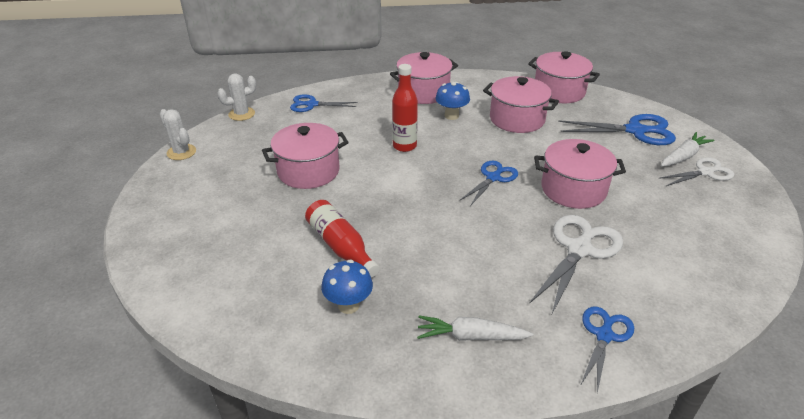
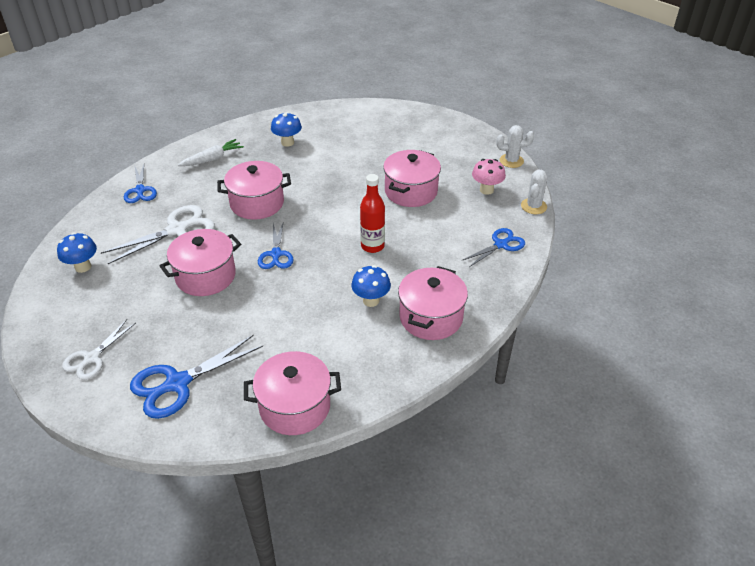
camera: 140 degrees right, 5 degrees up
red bottle [305,200,380,277] -> none
pink pot [483,76,559,133] -> pink pot moved to [217,161,291,220]
white scissors [529,215,623,316] -> white scissors turned 120 degrees counterclockwise [101,205,215,264]
white carrot [661,132,715,167] -> none
none -> blue mushroom [57,233,97,273]
none -> pink mushroom [472,159,506,195]

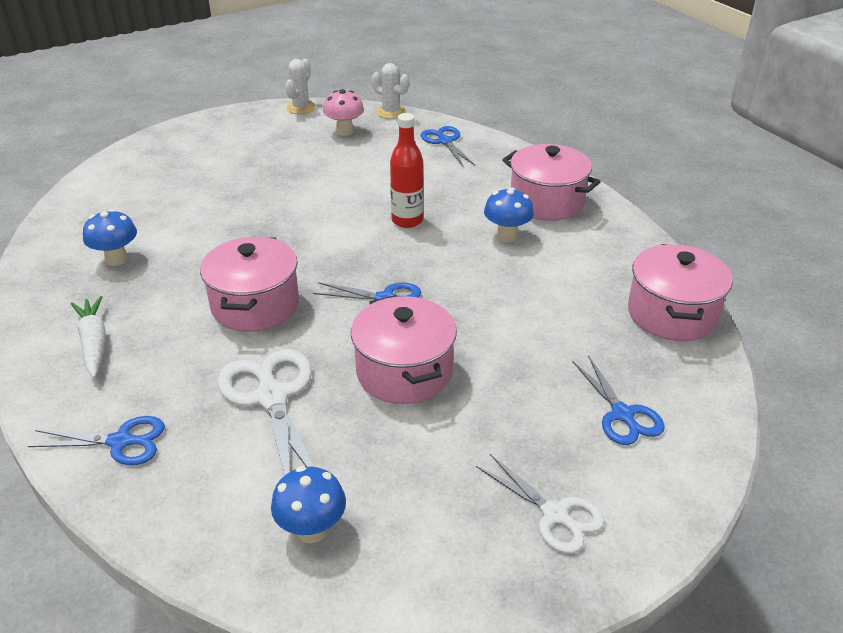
camera: 75 degrees left, 5 degrees down
blue scissors [130,335,263,419] -> blue scissors [572,355,665,445], size x0.63
pink pot [383,150,441,207] -> none

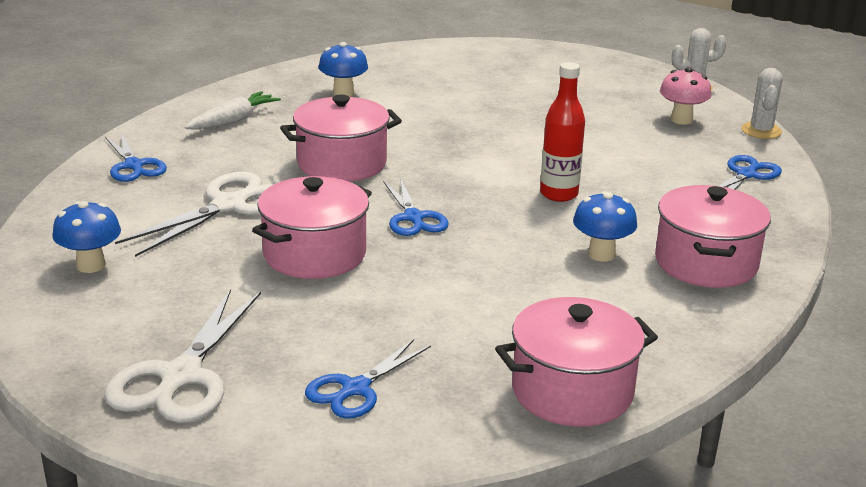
camera: 60 degrees right, 10 degrees down
white scissors [476,454,605,554] -> white scissors [104,289,261,423], size x1.58

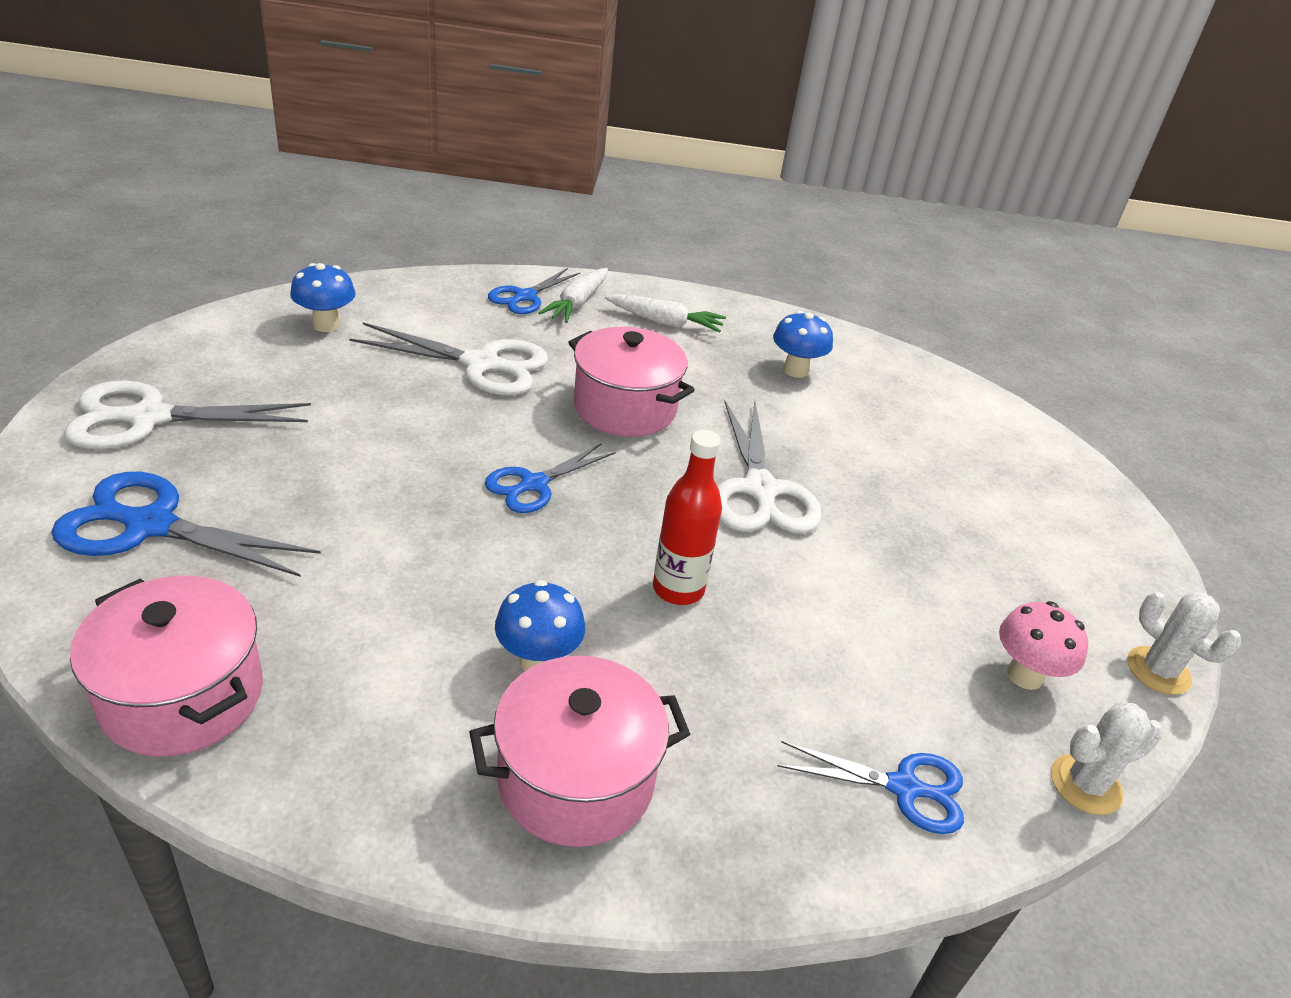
camera: 60 degrees right, 10 degrees up
pink pot [252,176,372,279] -> none
blue scissors [305,339,431,419] -> blue scissors [51,472,321,577], size x1.58
none -> white carrot [538,268,608,323]
none -> white scissors [718,401,822,534]

